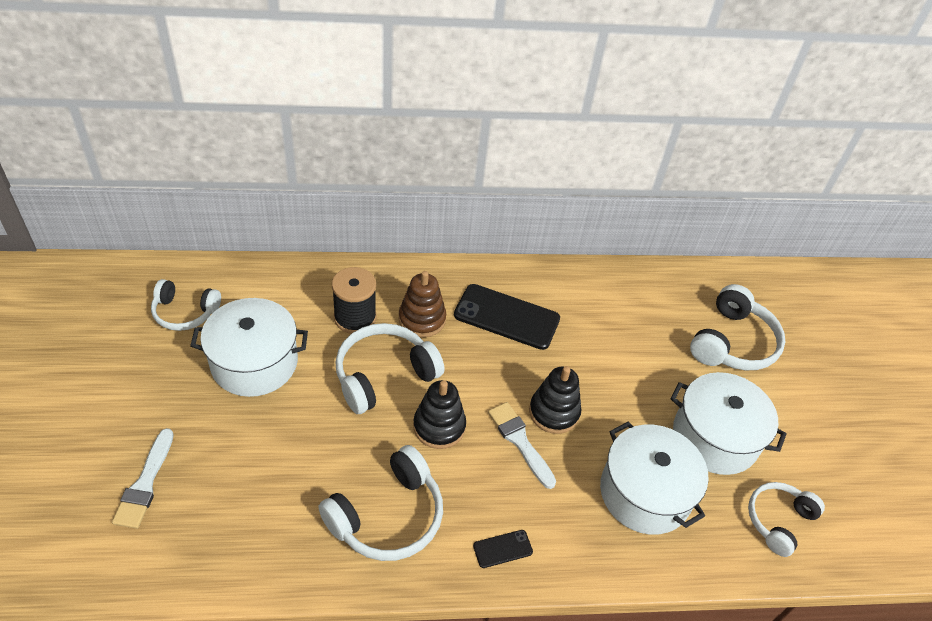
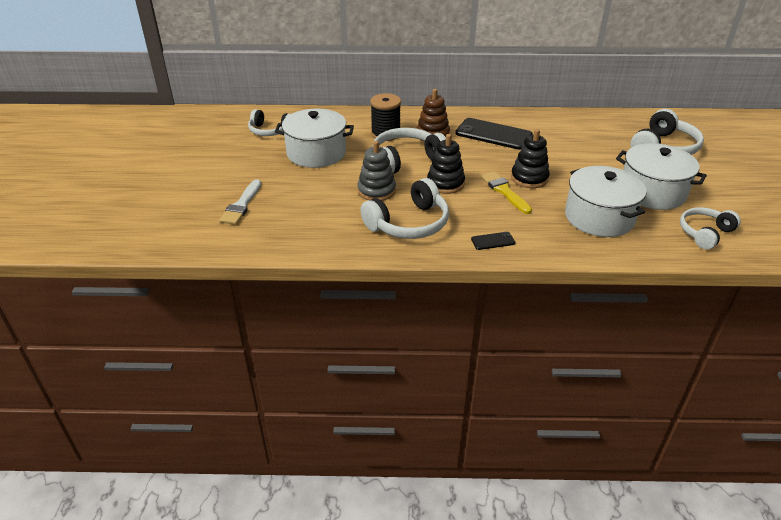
camera: 10 degrees right, 10 degrees down
white brush [488,402,556,489] -> yellow brush [481,171,532,214]
none -> grey stacking toy [358,141,396,201]

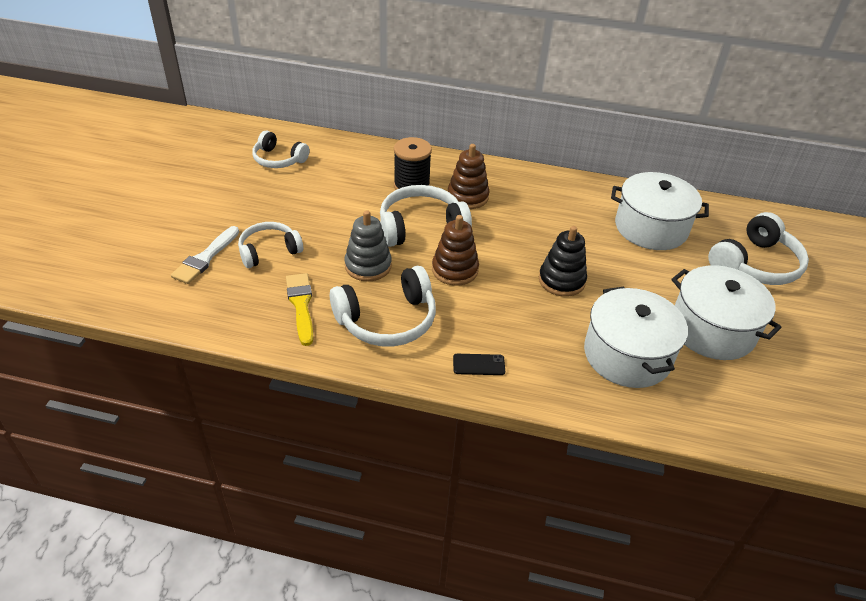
camera: 10 degrees right, 5 degrees up
white pot [275,109,354,168] -> white pot moved to [611,172,709,250]
black stacking toy [427,134,465,194] -> brown stacking toy [432,215,479,286]
black phone [455,118,533,150] -> none
yellow brush [481,171,532,214] -> yellow brush moved to [286,273,313,346]
white headphones [680,207,741,249] -> white headphones moved to [238,222,303,268]

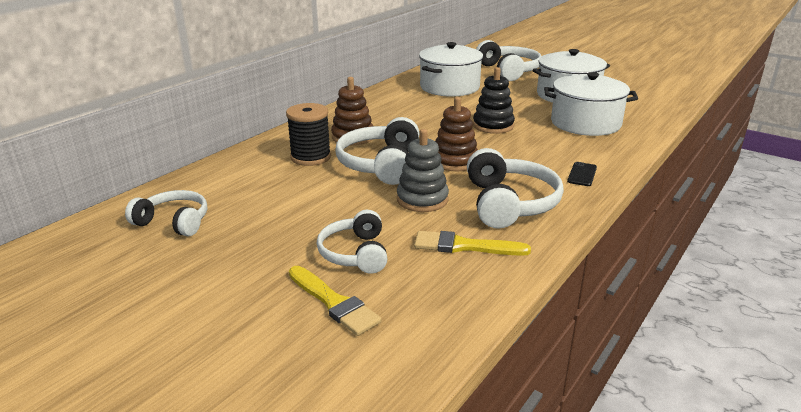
camera: 65 degrees left, 15 degrees down
white brush [171,226,239,284] -> yellow brush [289,266,381,336]
white headphones [252,131,309,168] -> white headphones turned 120 degrees counterclockwise [125,190,207,236]

